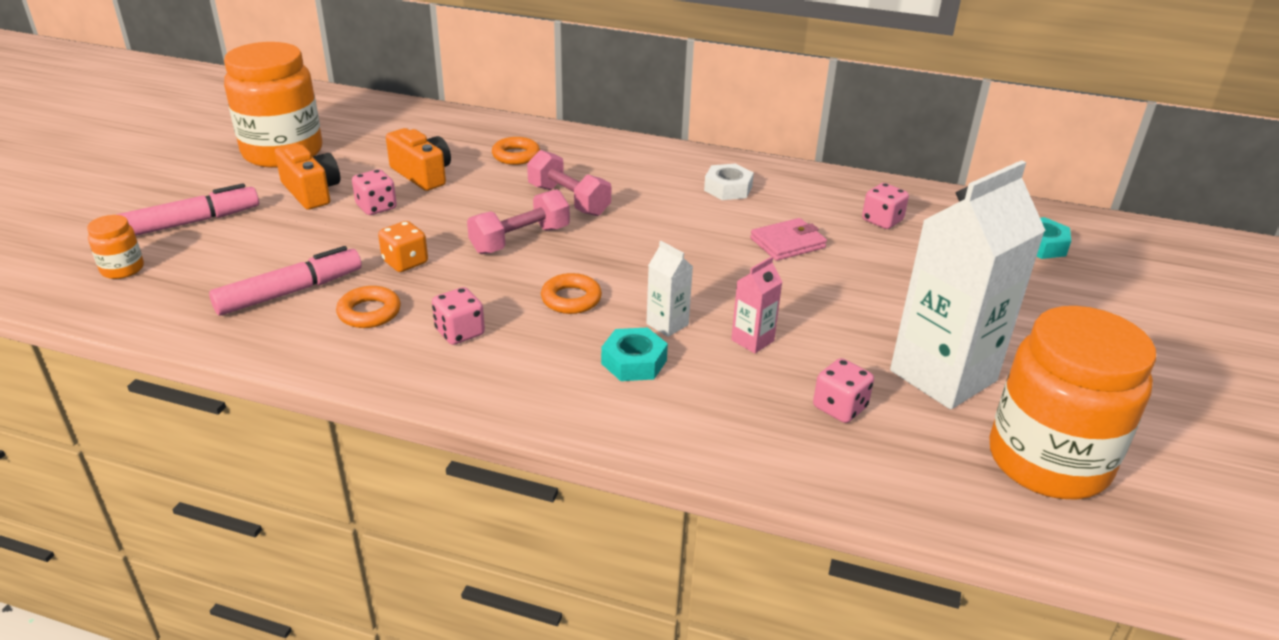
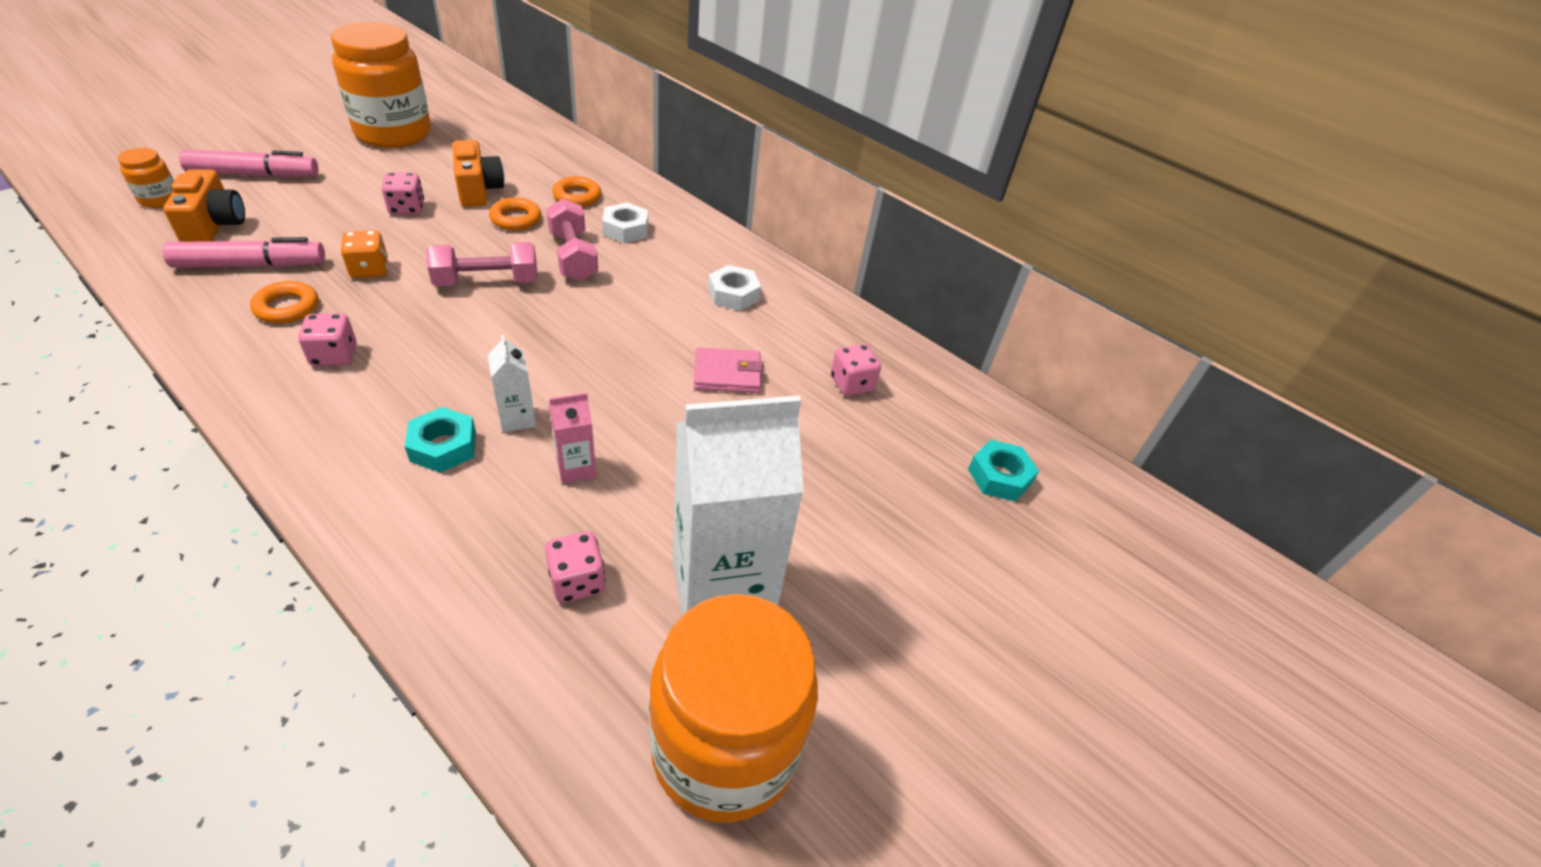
camera: 20 degrees right, 10 degrees up
orange camera [275,143,340,210] -> orange camera moved to [163,169,245,242]
orange ring [541,273,602,314] -> orange ring moved to [489,197,541,230]
none -> white nut [602,202,648,243]

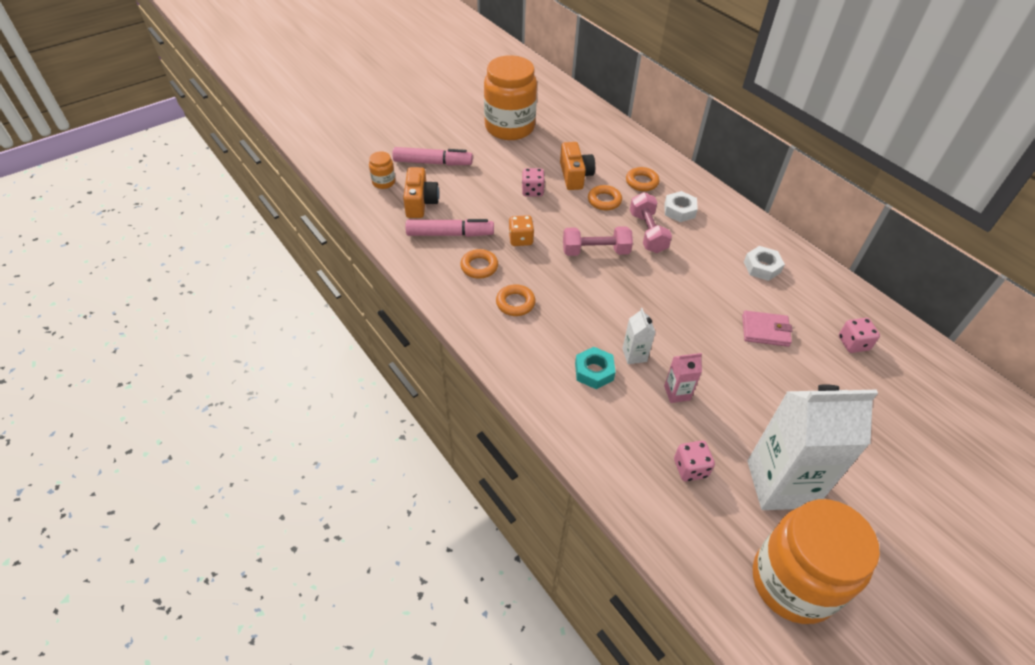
camera: 15 degrees right, 5 degrees up
pink dice [298,313,356,366] -> orange ring [496,284,535,316]
turquoise nut [968,440,1039,502] -> none

